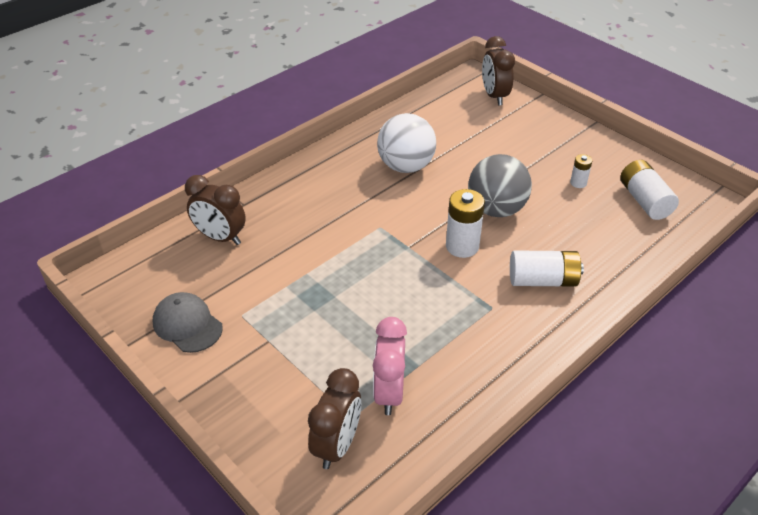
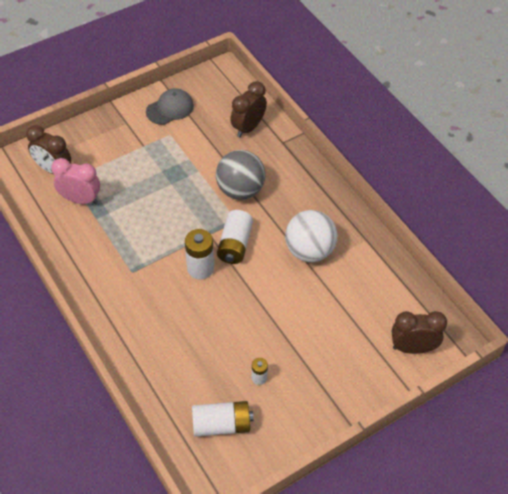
camera: 100 degrees right, 10 degrees up
grey ball [468,154,532,217] -> grey ball moved to [216,150,265,200]
white battery [510,250,584,287] -> white battery moved to [217,210,253,264]

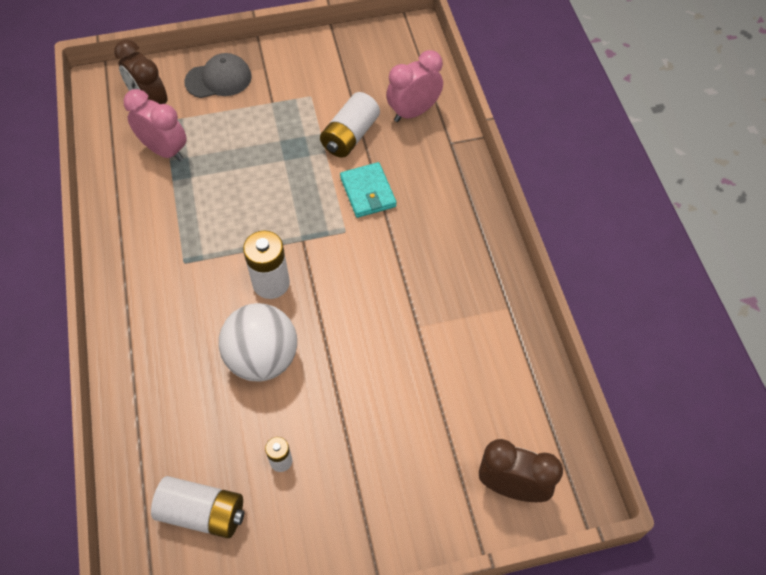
camera: 20 degrees right, 5 degrees up
grey cap [146,88,194,125] -> grey cap moved to [184,53,252,98]
grey ball [216,150,265,200] -> turquoise wallet [340,162,397,218]
white battery [217,210,253,264] -> white battery moved to [320,92,380,158]
brown clock [230,81,267,137] -> pink clock [386,50,443,122]
white ball [285,210,337,262] -> white ball moved to [219,303,297,381]

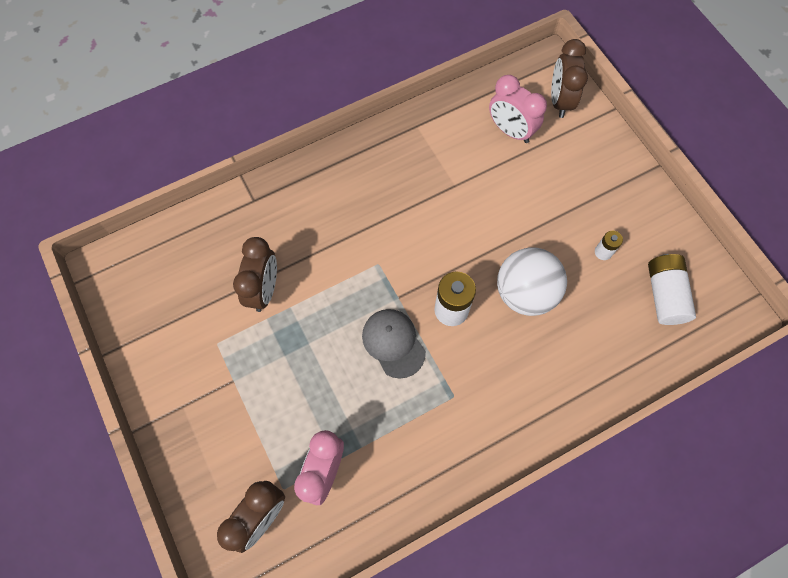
camera: 105 degrees left, 10 degrees up
grey cap [184,53,252,98] -> grey cap moved to [362,309,426,378]
white battery [320,92,380,158] -> brown clock [233,237,277,312]
turquoise wallet [340,162,397,218] -> none
pink clock [386,50,443,122] -> pink clock moved to [489,75,547,143]

